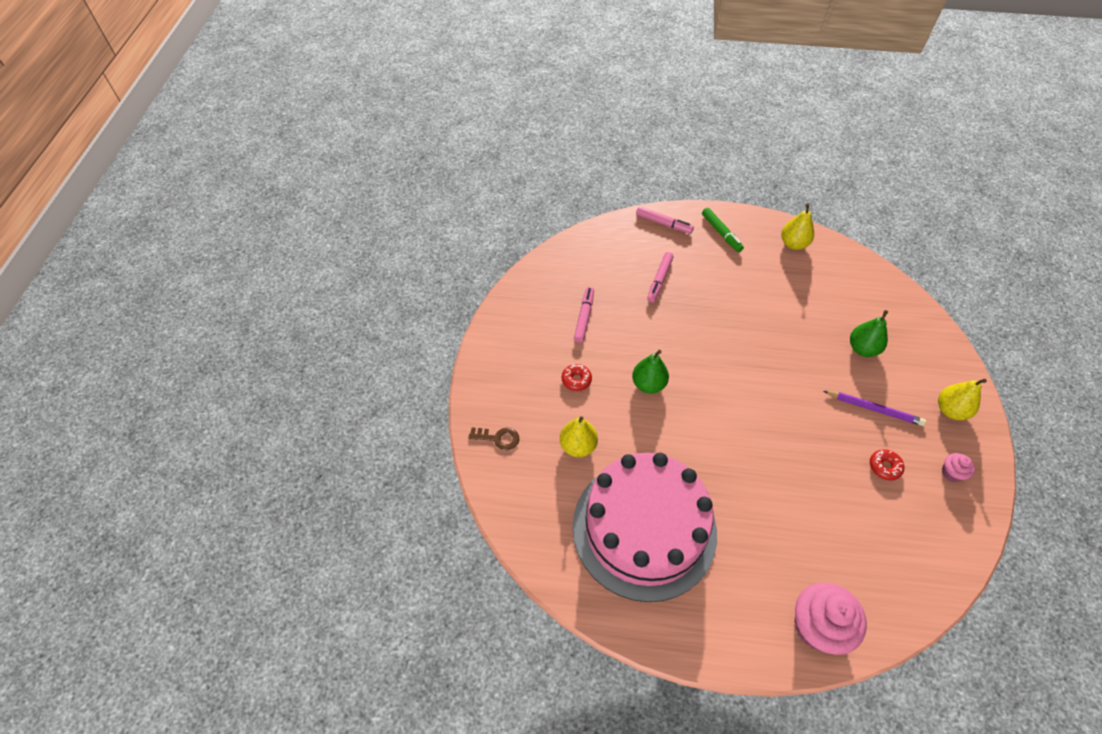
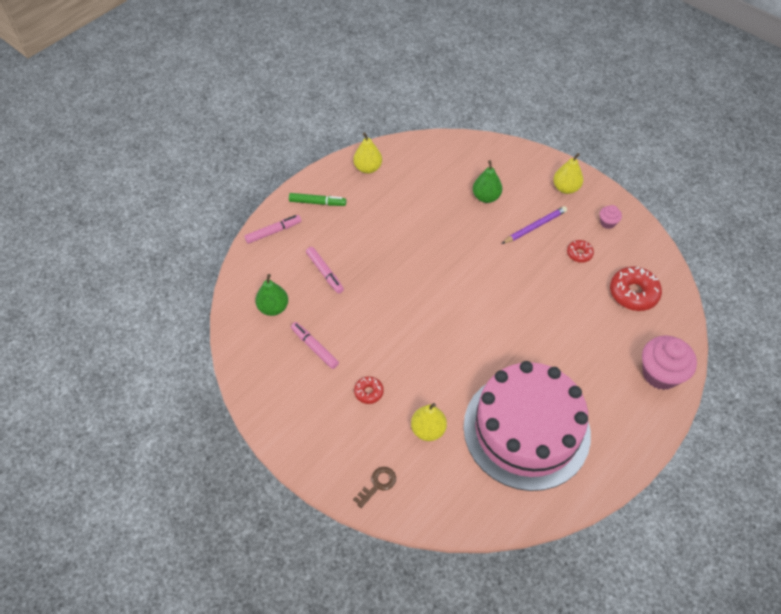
camera: 55 degrees left, 0 degrees up
green pear [632,350,669,394] -> green pear moved to [255,274,288,316]
none -> red donut [610,266,662,311]

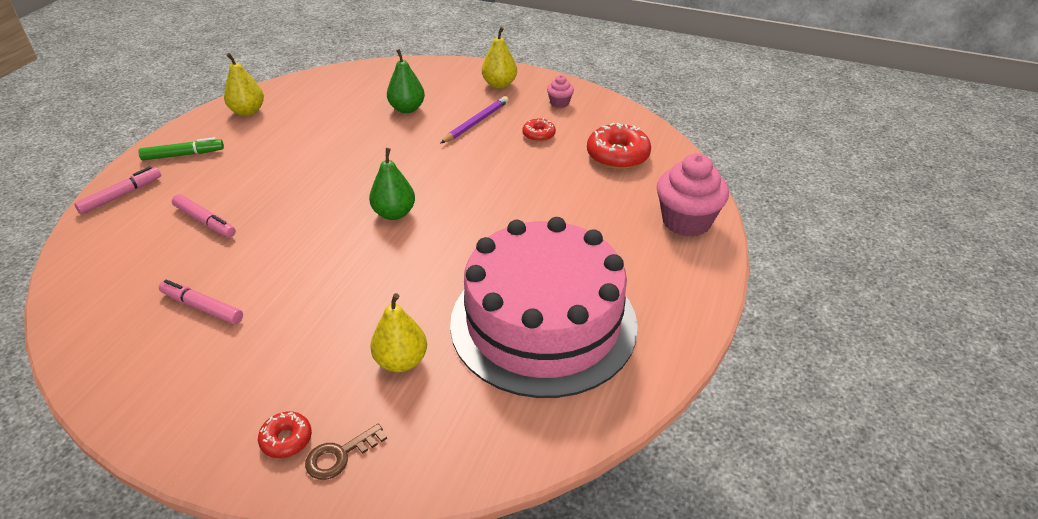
camera: 20 degrees left, 15 degrees down
green pear [255,274,288,316] -> green pear moved to [369,148,415,220]
brown key [353,467,396,508] -> brown key turned 150 degrees counterclockwise [305,424,387,480]
red donut [354,376,384,404] -> red donut moved to [258,412,312,458]

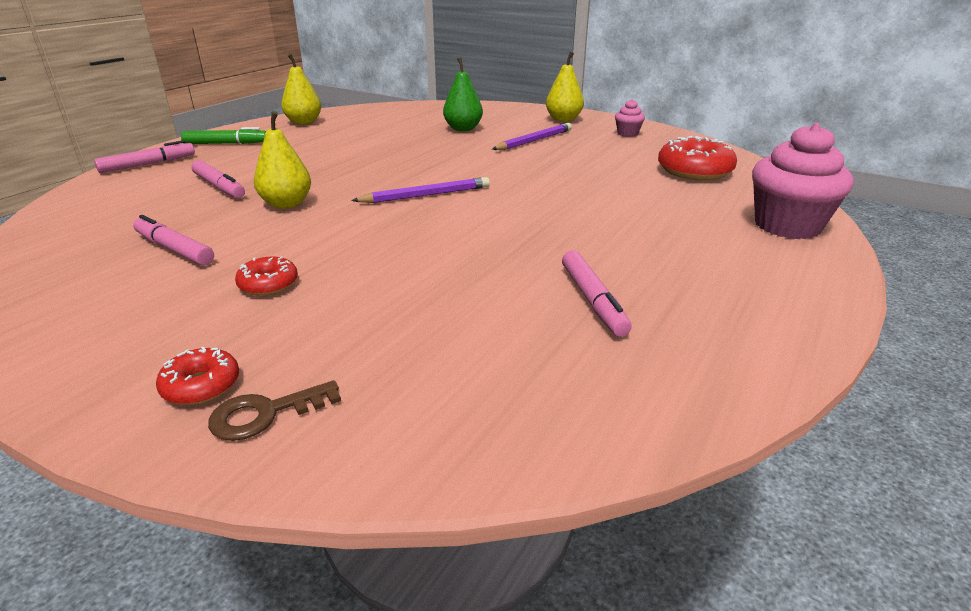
camera: 10 degrees right, 10 degrees down
green pear [369,148,415,220] -> purple pencil [351,177,490,203]
yellow pear [370,293,427,372] -> yellow pear moved to [254,111,311,209]
pink cake [450,217,638,398] -> pink marker [562,250,632,337]
red donut [522,118,556,142] -> red donut moved to [235,256,298,296]

